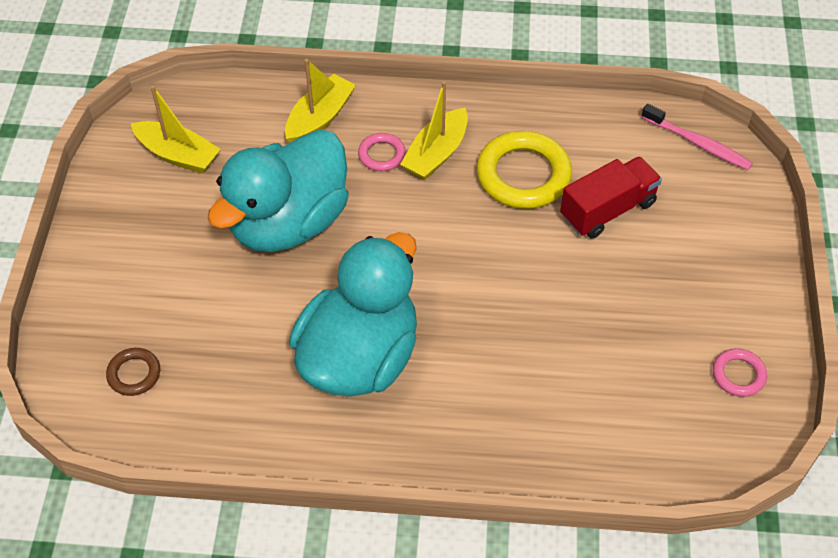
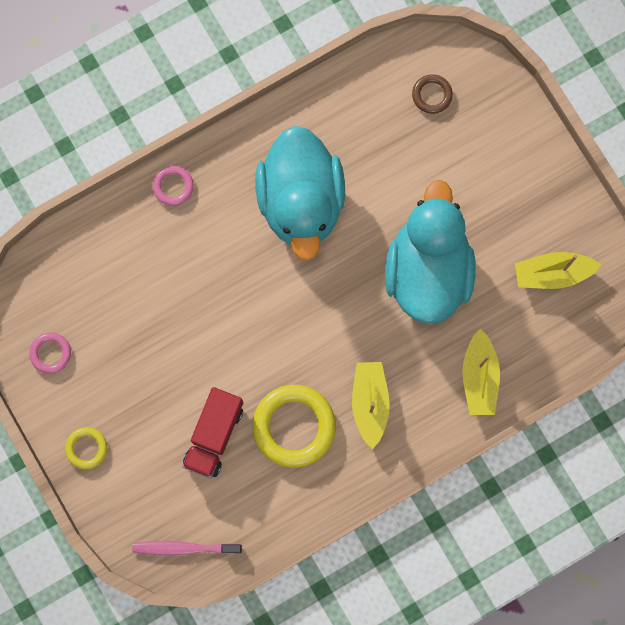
camera: 145 degrees right, 25 degrees up
pink ring [358,133,406,171] -> pink ring moved to [153,166,194,206]
none -> yellow ring [65,427,107,469]

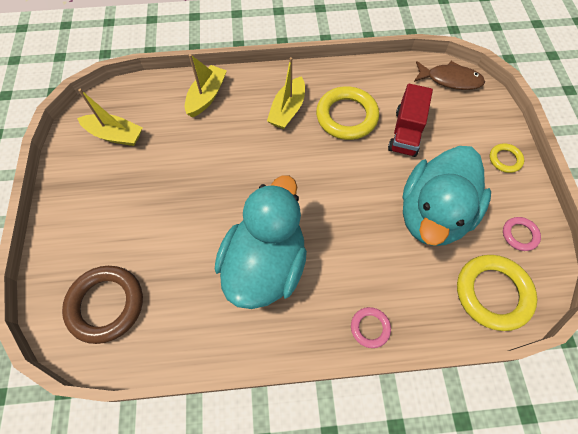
camera: 155 degrees left, 15 degrees down
pink toothbrush [132,541,242,555] -> brown fish [414,61,485,90]
red truck [182,387,243,479] -> red truck turned 150 degrees clockwise [388,83,433,157]
turquoise duck [385,180,476,324] -> turquoise duck moved to [402,146,491,246]
brown ring [412,74,453,114] -> brown ring [62,266,143,344], size x1.97
none -> yellow ring [457,255,537,331]

